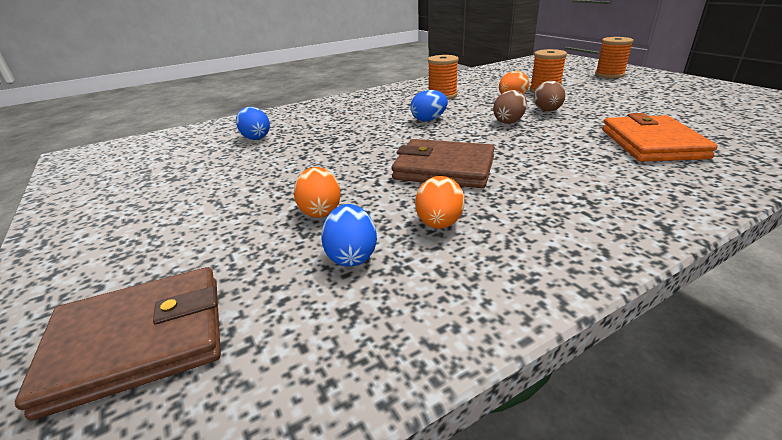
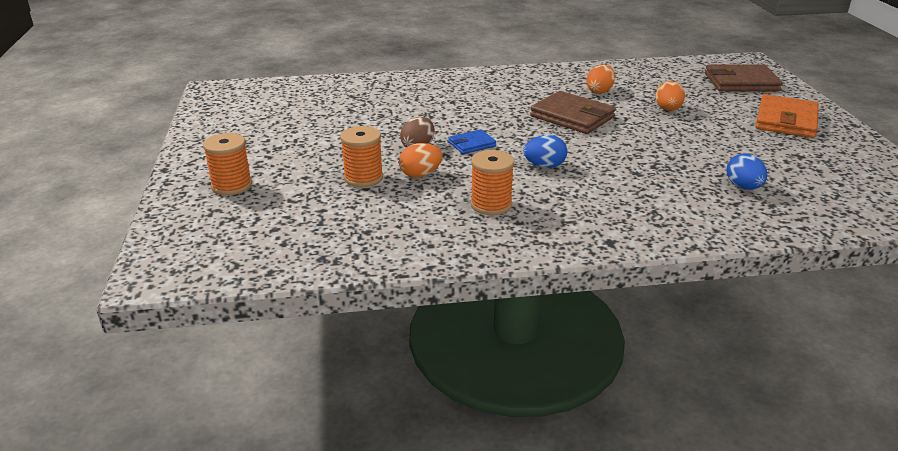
camera: 160 degrees left, 0 degrees up
blue egg [321,204,377,267] -> none
brown egg [493,90,527,124] -> blue wallet [448,129,496,154]
orange wallet [602,113,718,162] -> orange wallet moved to [756,94,819,138]

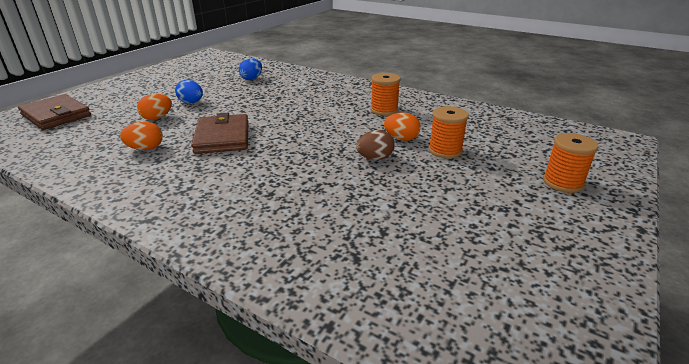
camera: 140 degrees left, 0 degrees up
blue wallet [448,129,496,154] -> none
blue egg [523,135,567,168] -> blue egg moved to [175,80,203,103]
orange wallet [756,94,819,138] -> none

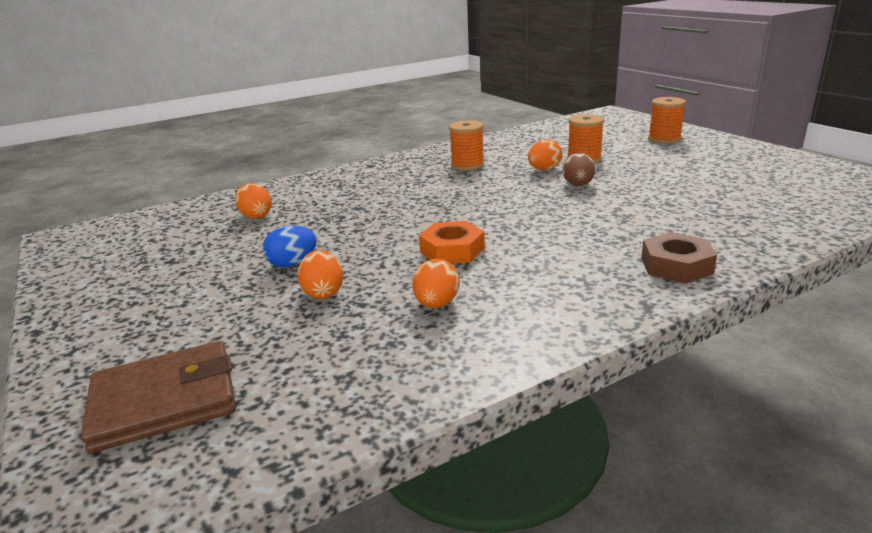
camera: 60 degrees left, 5 degrees down
brown wallet [191,113,249,154] -> orange nut [419,221,485,263]
blue egg [239,58,262,80] -> orange egg [235,183,272,219]
none -> brown nut [641,232,717,283]

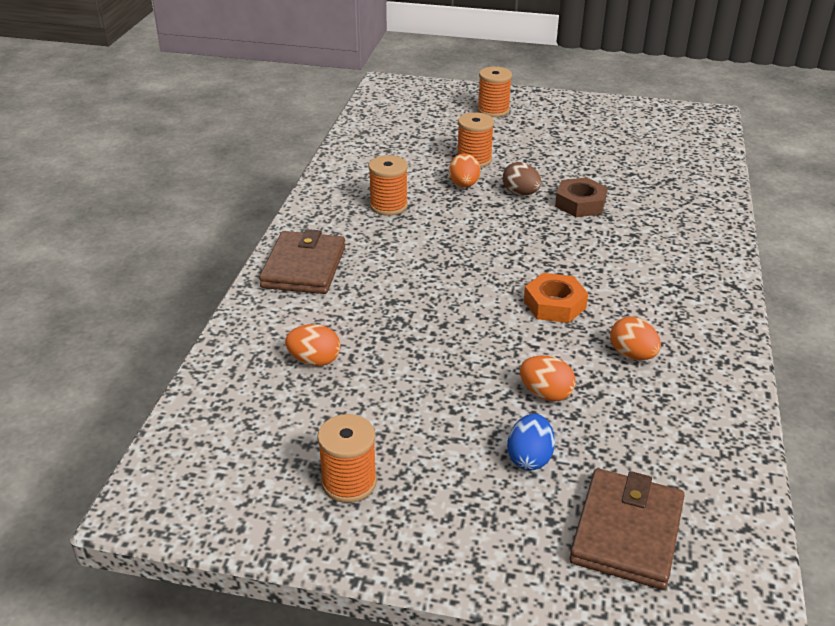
camera: 50 degrees left, 10 degrees up
blue egg [263,226,317,268] -> blue egg moved to [507,414,555,470]
brown nut [641,232,717,283] -> brown nut moved to [555,177,608,217]
none -> brown wallet [259,229,345,294]
none -> orange spool [317,414,377,503]

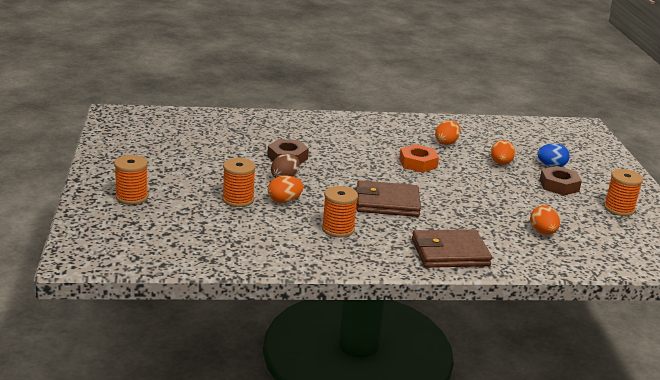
camera: 110 degrees left, 10 degrees down
brown wallet [569,468,685,590] -> brown wallet moved to [355,180,421,217]
none -> brown nut [540,166,582,195]

